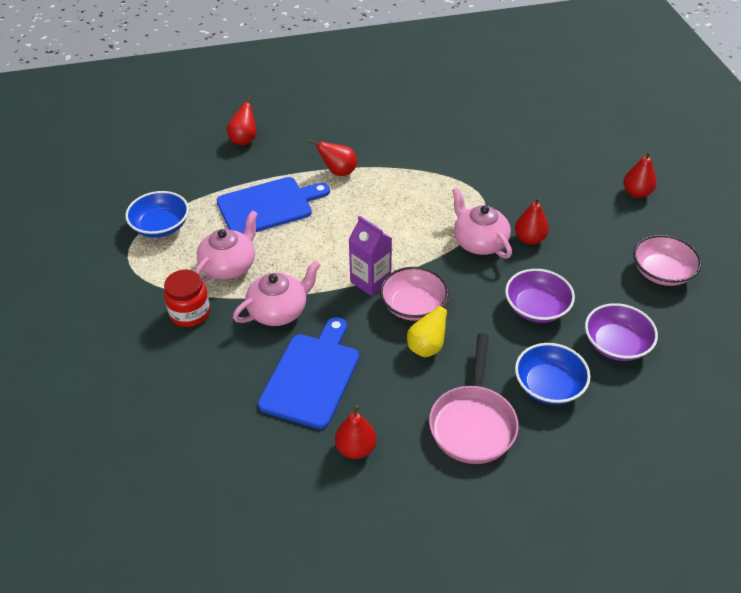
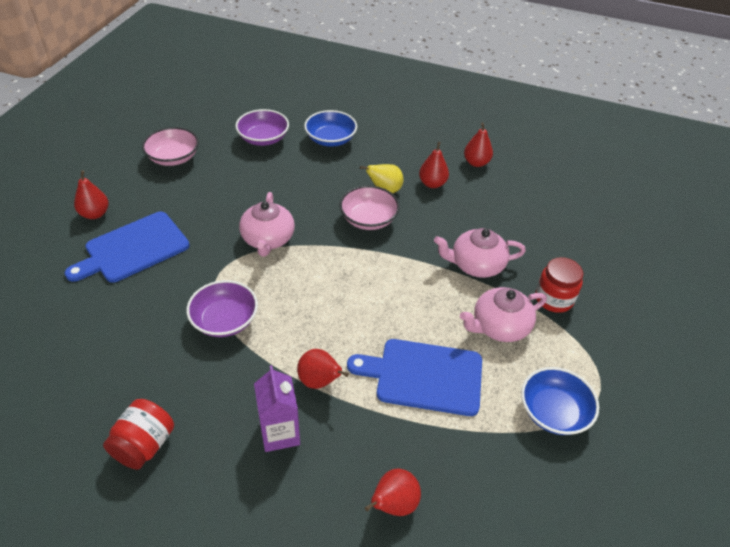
camera: 150 degrees left, 0 degrees up
blue cutting board [258,317,359,429] -> blue cutting board moved to [65,212,190,283]
purple carton [348,215,392,296] -> purple carton moved to [254,365,300,452]
pink pan [429,333,519,464] -> none
purple bowl [505,269,575,323] -> purple bowl moved to [187,280,258,337]
red pear [515,197,549,245] -> red pear moved to [419,142,449,188]
none -> red jar [103,399,174,470]

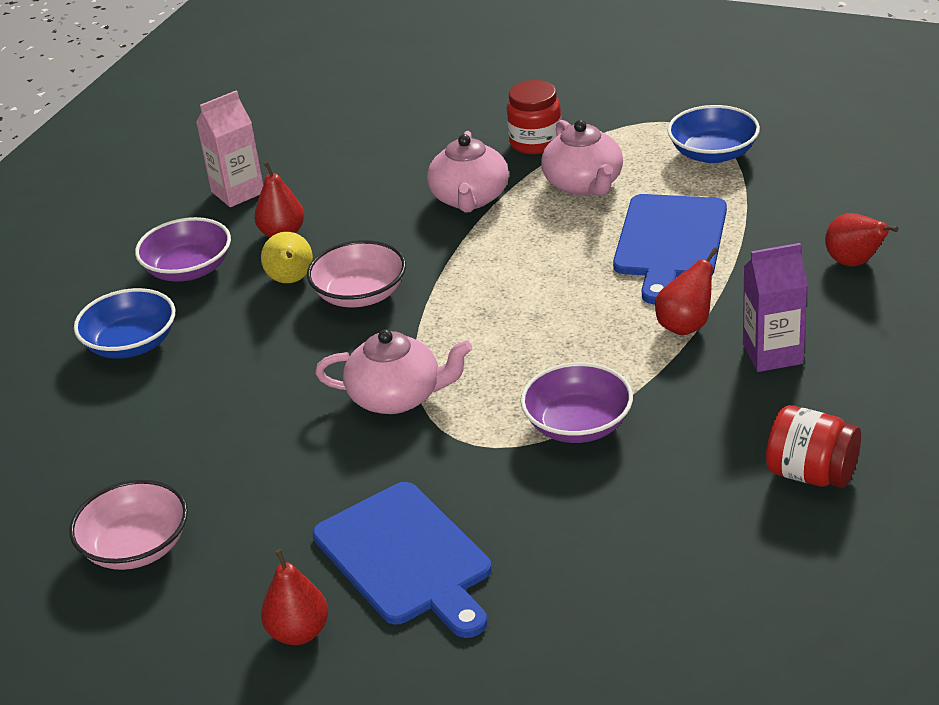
camera: 80 degrees left, 10 degrees down
purple bowl [235,109,289,146] -> purple bowl moved to [135,217,231,282]
red pear [464,123,493,167] -> pink carton [196,90,263,207]

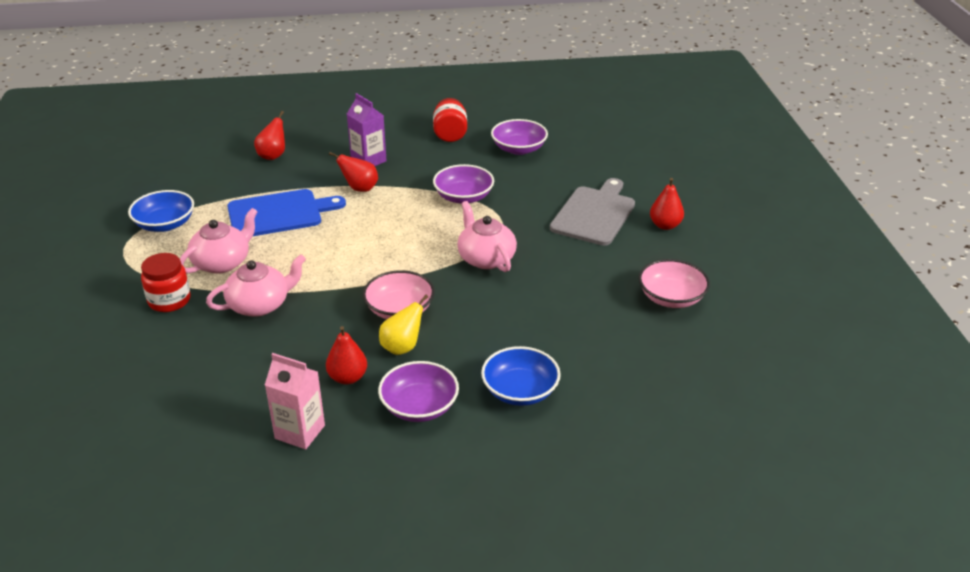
camera: 125 degrees left, 0 degrees up
blue cutting board [312,482,492,638] -> grey cutting board [550,178,635,246]
none -> purple bowl [491,119,548,155]

